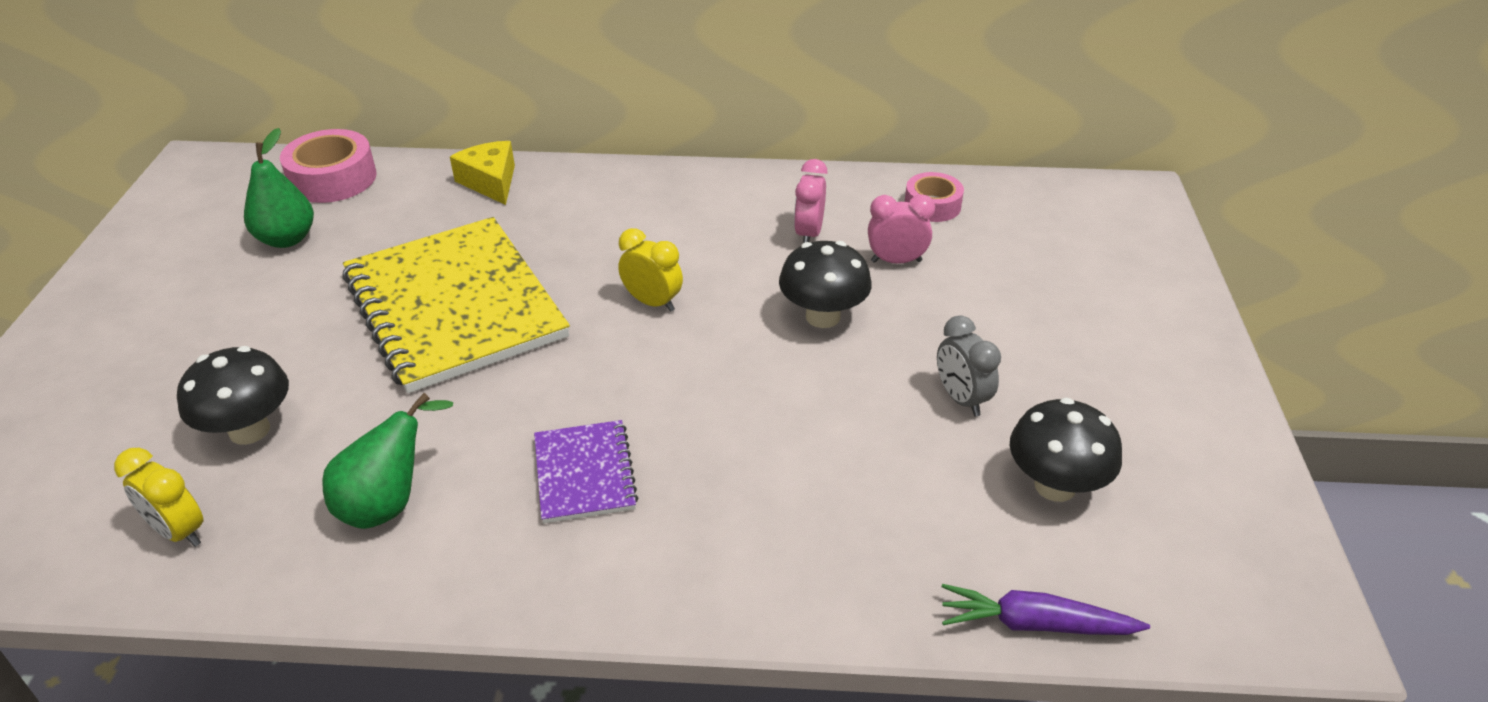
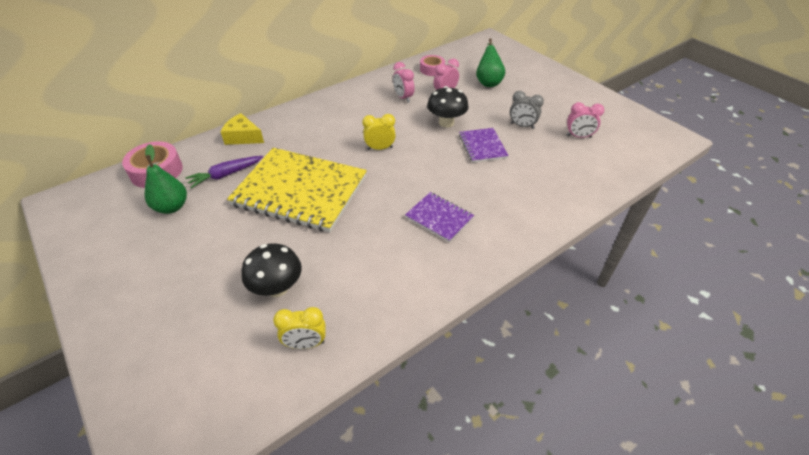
camera: 40 degrees left, 5 degrees up
green pear [322,393,453,529] -> green pear moved to [476,38,505,87]
purple carrot [942,584,1150,635] -> purple carrot moved to [185,156,263,189]
black mushroom [1010,398,1122,502] -> pink clock [566,102,604,138]
none -> purple notebook [459,128,509,163]

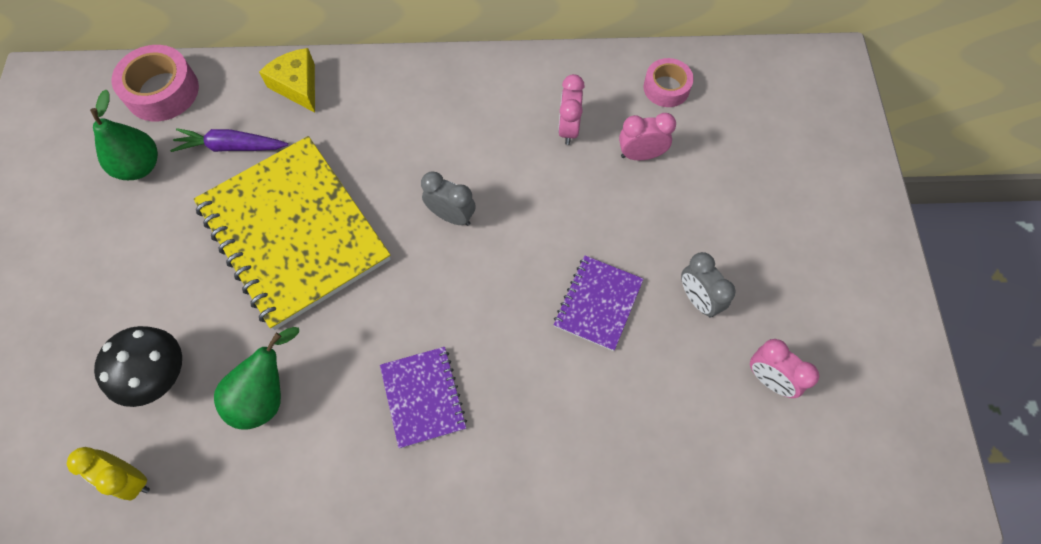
camera: 35 degrees right, 20 degrees up
yellow clock [362,114,396,150] -> grey clock [421,171,476,226]
black mushroom [427,86,469,127] -> none
green pear [476,38,505,87] -> green pear moved to [214,327,299,429]

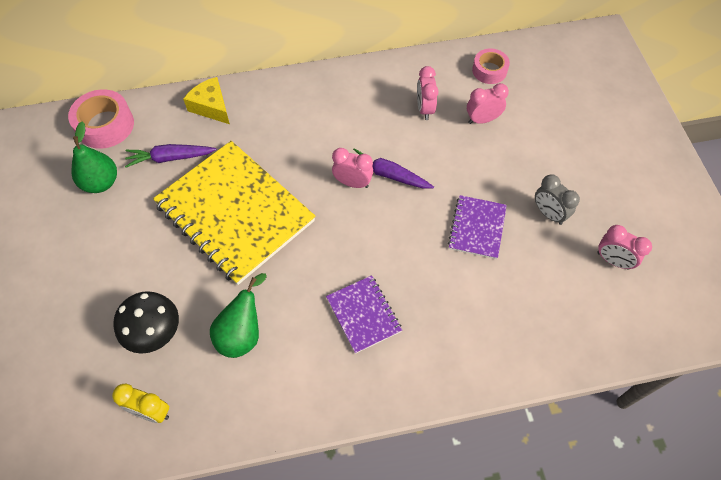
camera: 10 degrees left, 5 degrees down
grey clock [421,171,476,226] -> pink clock [332,148,373,188]
none -> purple carrot [353,148,434,189]

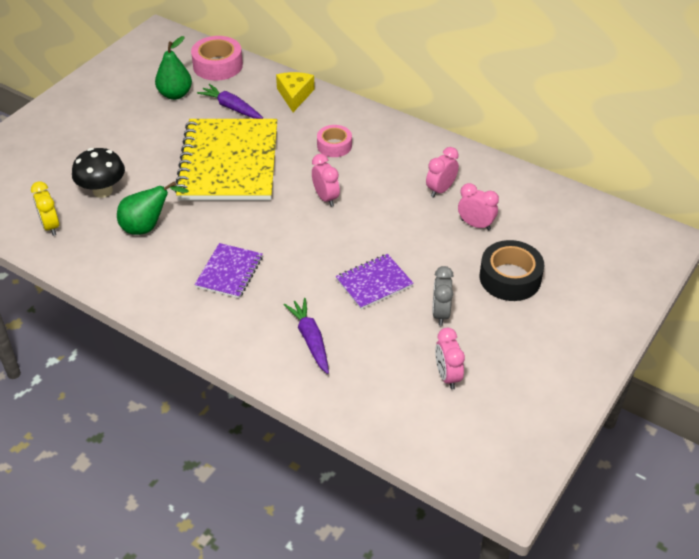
camera: 45 degrees right, 15 degrees down
purple carrot [353,148,434,189] -> purple carrot moved to [284,298,329,374]
pink tape [472,48,510,84] -> pink tape moved to [317,125,352,157]
none -> black tape [480,240,544,301]

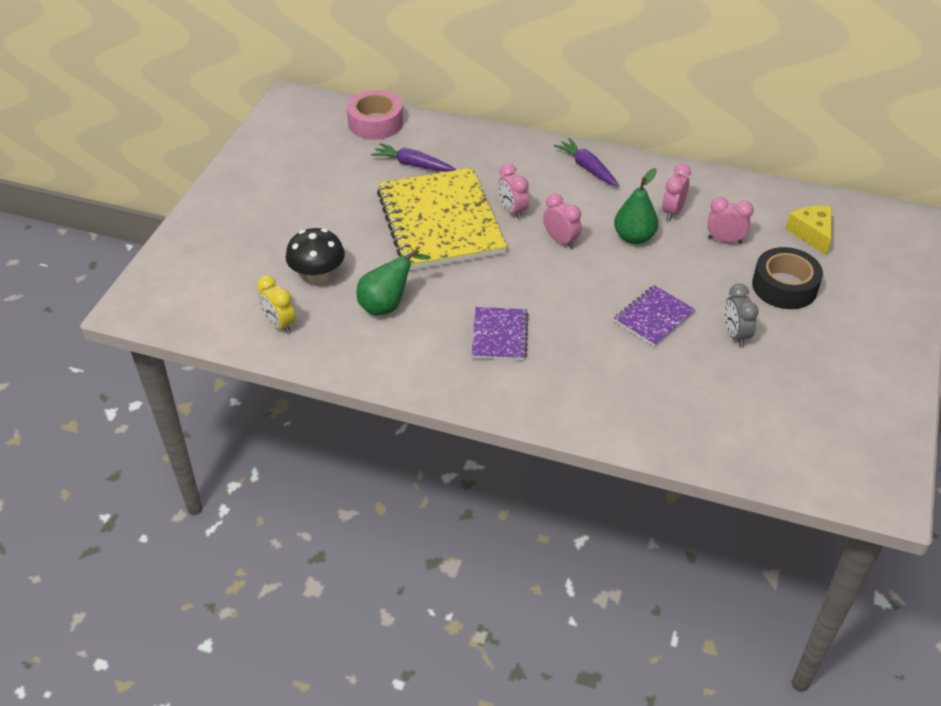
camera: 15 degrees left, 0 degrees up
green pear [155,36,192,100] -> green pear moved to [614,168,658,244]
yellow cheese [276,72,315,112] -> yellow cheese moved to [786,206,832,256]
purple carrot [284,298,329,374] -> purple carrot moved to [554,138,619,187]
pink tape [317,125,352,157] -> none
pink clock [435,328,465,390] -> pink clock moved to [498,163,529,220]

